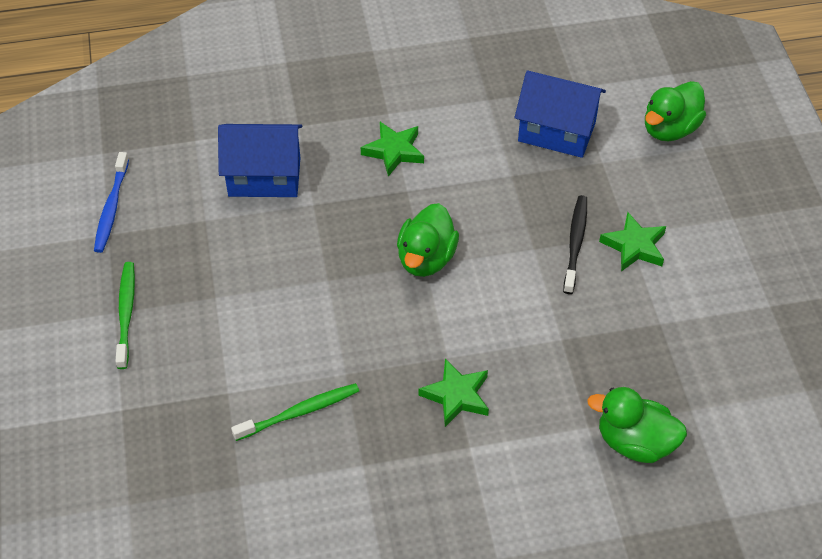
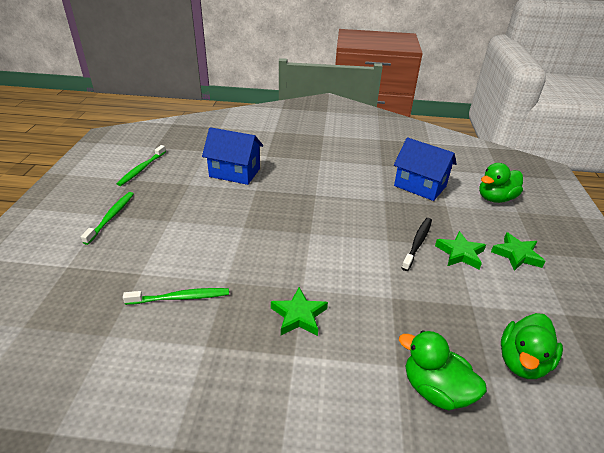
camera: 15 degrees right, 15 degrees down
blue toothbrush [94,152,129,253] -> green toothbrush [117,145,166,186]
green star [361,122,424,176] -> green star moved to [491,232,546,271]
green duck [397,203,459,277] -> green duck moved to [501,313,563,379]

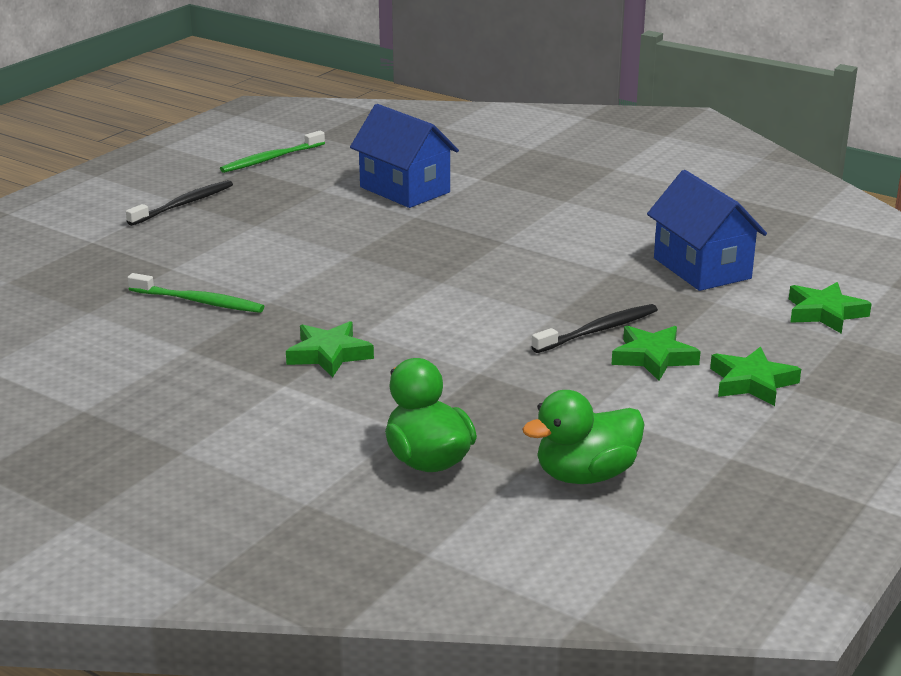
camera: 30 degrees right, 10 degrees down
green toothbrush [81,192,134,245] -> black toothbrush [126,180,233,226]
green duck [479,163,523,203] -> green star [789,282,872,334]

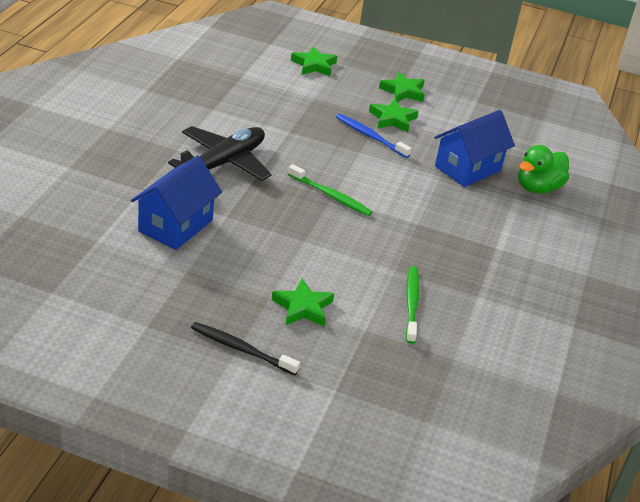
camera: 110 degrees left, 10 degrees up
green toothbrush [220,131,325,173] -> green toothbrush moved to [288,164,373,216]
green star [286,321,374,377] -> green star moved to [271,278,334,327]
green duck [522,390,645,484] -> none
black toothbrush [531,304,658,353] -> blue toothbrush [336,114,412,158]
blue house [647,170,767,291] -> blue house moved to [434,110,515,187]
none -> black plane [168,126,272,181]

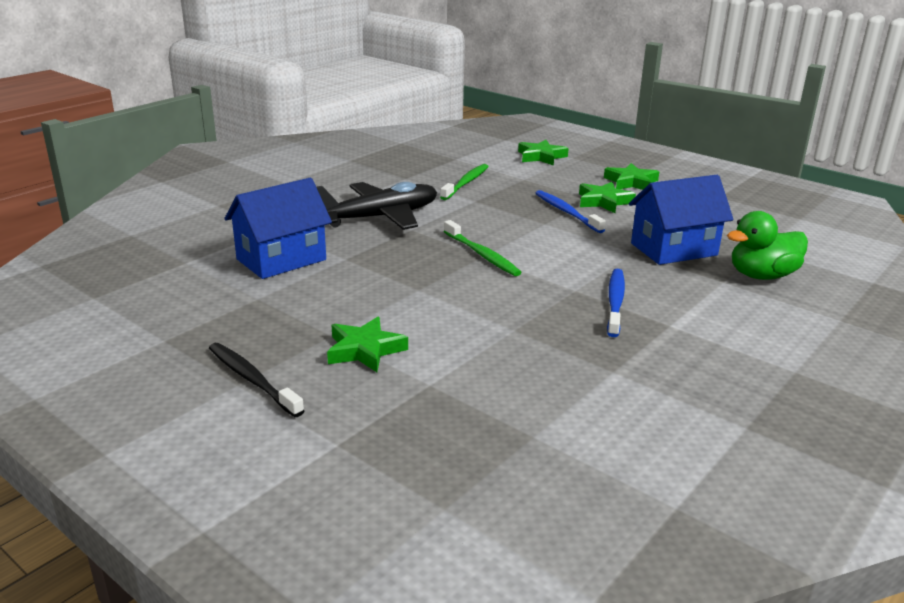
camera: 25 degrees right, 10 degrees down
green toothbrush [406,266,420,344] -> green toothbrush moved to [440,164,489,200]
none -> blue toothbrush [607,269,625,337]

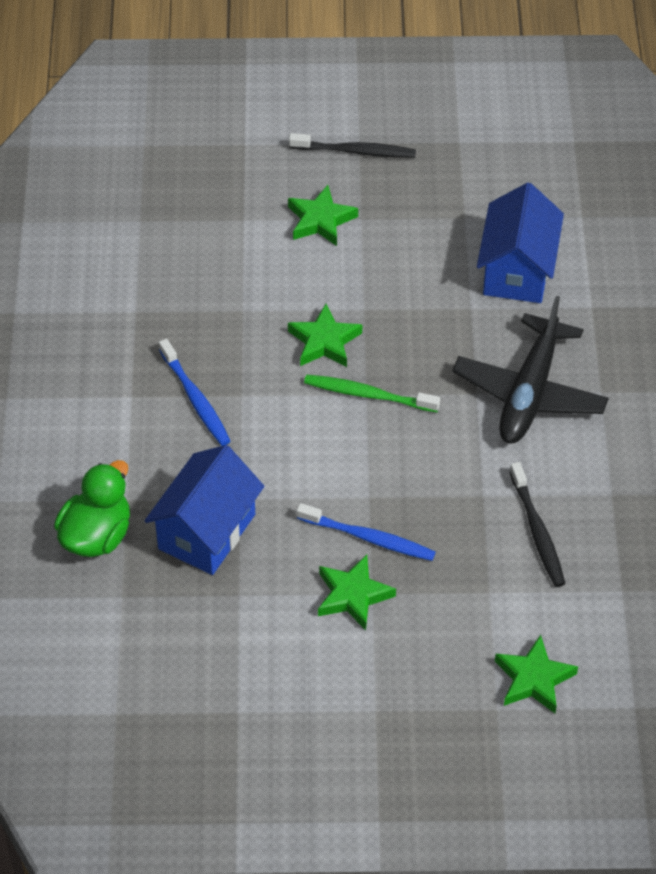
camera: 140 degrees right, 25 degrees up
green toothbrush [440,164,489,200] -> black toothbrush [509,462,565,587]
green star [604,163,659,190] -> green star moved to [288,304,362,367]

